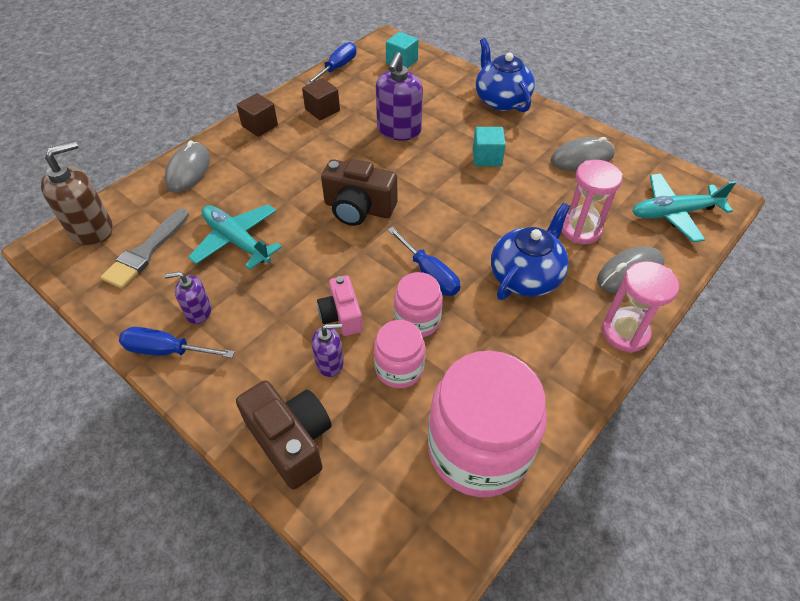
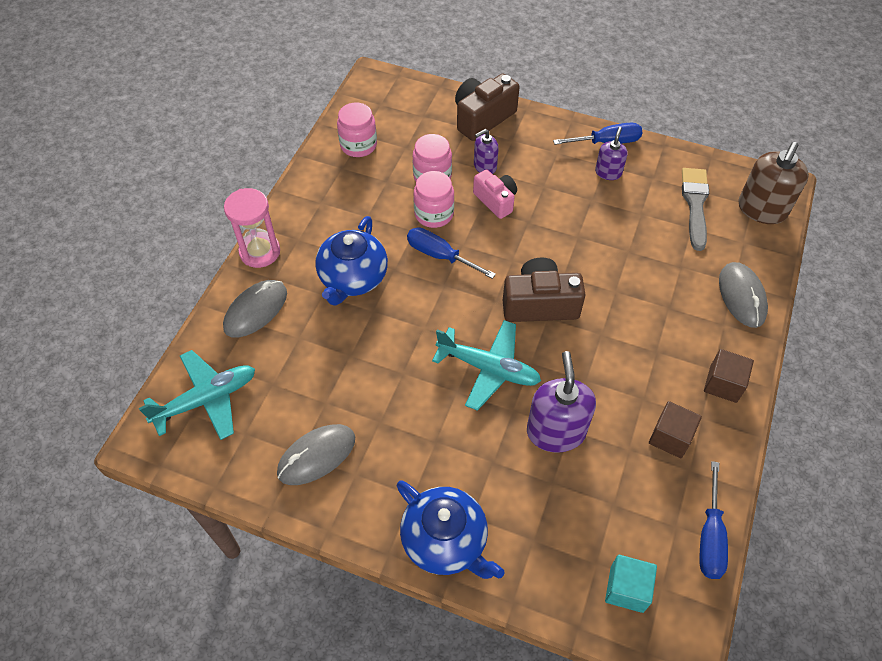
camera: 160 degrees right, 5 degrees up
purple soap dispenser [164,272,211,324] -> purple soap dispenser turned 45 degrees counterclockwise [595,127,628,180]
turquoise plane [188,204,282,270] -> turquoise plane moved to [432,320,541,411]
brown camera [236,380,332,489] -> brown camera turned 105 degrees clockwise [455,73,519,141]
pink jar [428,351,547,497] -> pink jar [337,102,377,157], size x0.52
turquoise cube [473,127,506,166] -> none
pink hourglass [562,160,623,244] -> none

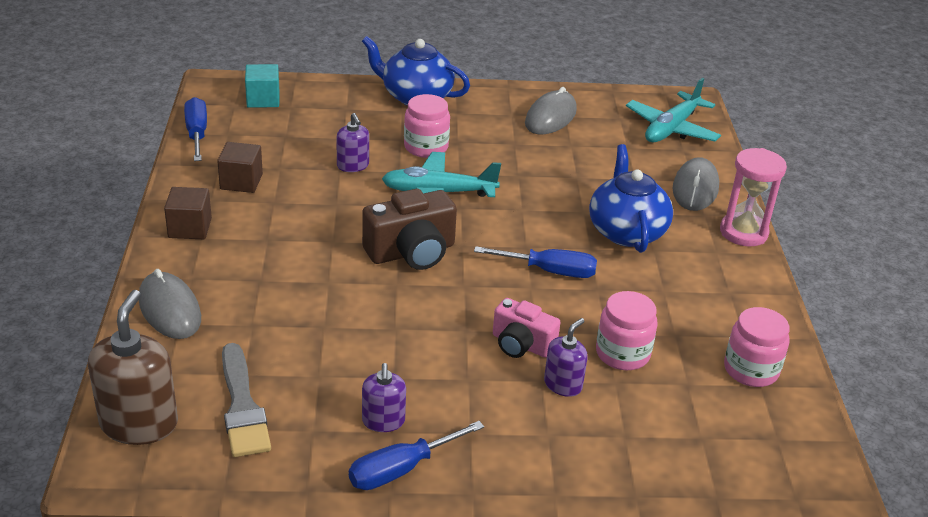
camera: 155 degrees right, 20 degrees down
pink jar [413,171,454,228] -> pink jar moved to [404,94,450,158]
brown camera [455,73,519,141] -> none
purple soap dispenser [527,351,596,453] -> purple soap dispenser [336,113,369,172], size x0.56

